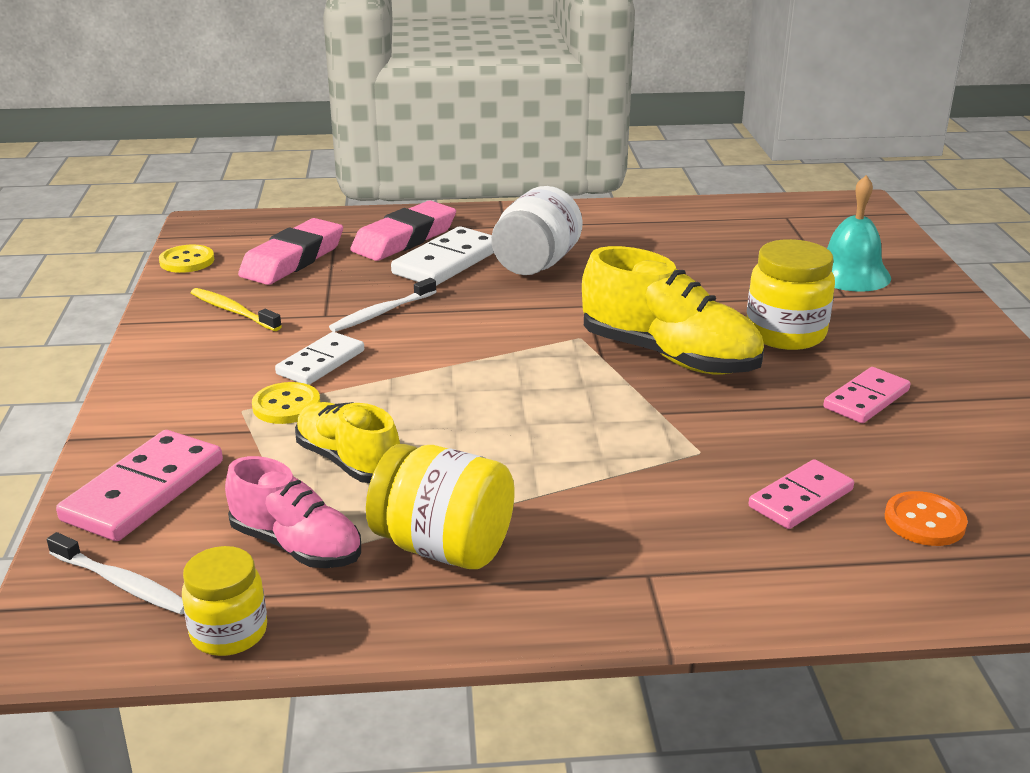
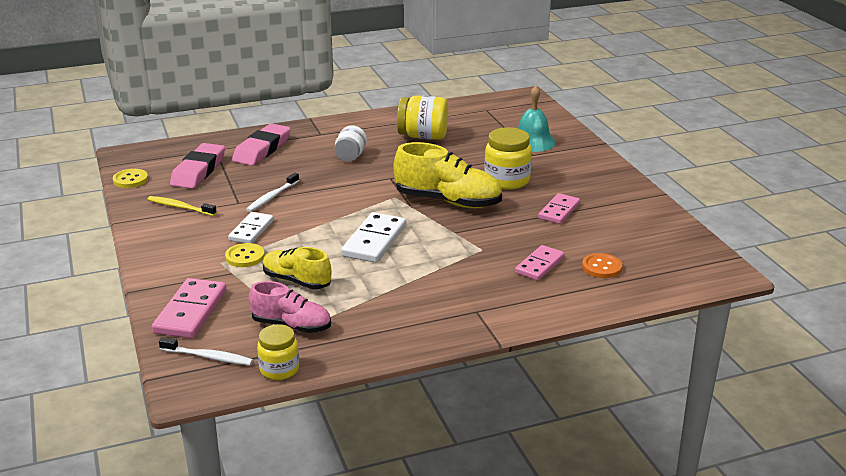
camera: 15 degrees left, 0 degrees up
yellow jar [366,444,515,569] -> yellow jar moved to [397,95,448,140]
white domino [391,226,494,286] -> white domino moved to [341,212,406,263]
white jar [491,186,583,275] -> white jar [334,125,367,162], size x0.65

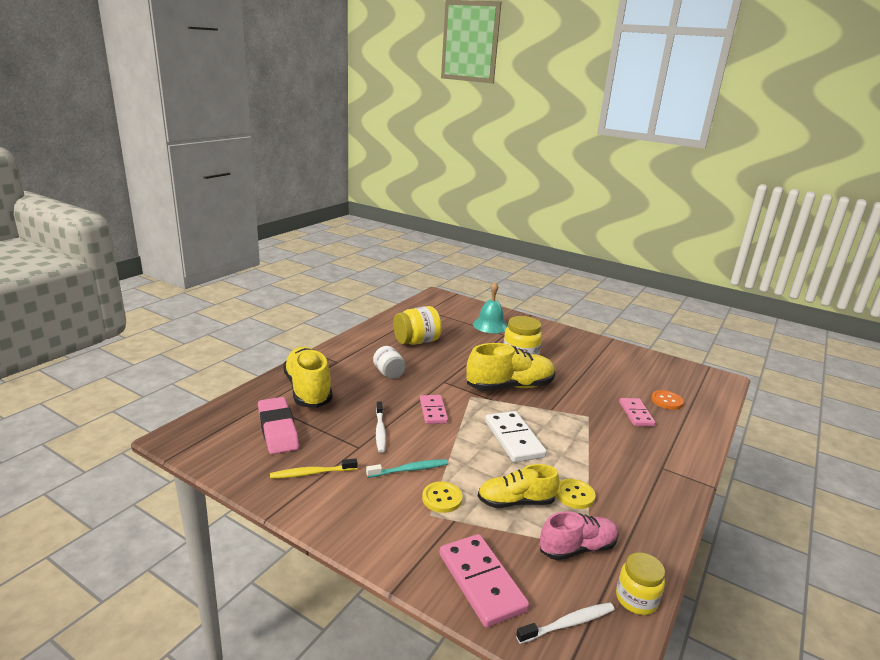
camera: 40 degrees left, 5 degrees down
yellow button [113,169,148,188] -> yellow button moved to [556,479,596,509]
white domino [228,212,274,243] -> turquoise toothbrush [366,459,448,478]
pink eraser [232,123,291,166] -> yellow shoe [283,347,333,408]
pink domino [538,193,580,224] -> pink domino moved to [420,395,448,424]

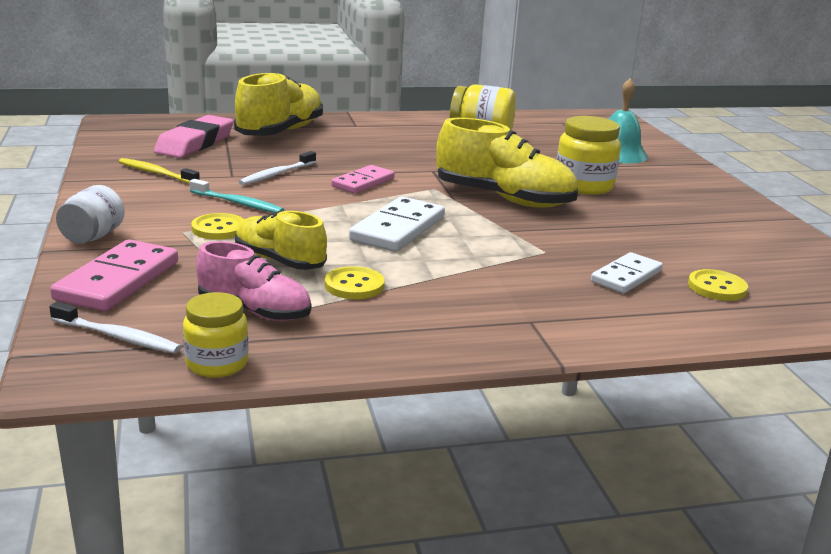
camera: 45 degrees right, 0 degrees up
white jar [373,346,406,379] -> white jar moved to [56,185,125,244]
pink domino [619,398,656,426] -> white domino [591,252,663,293]
orange button [651,390,684,410] -> yellow button [688,269,748,301]

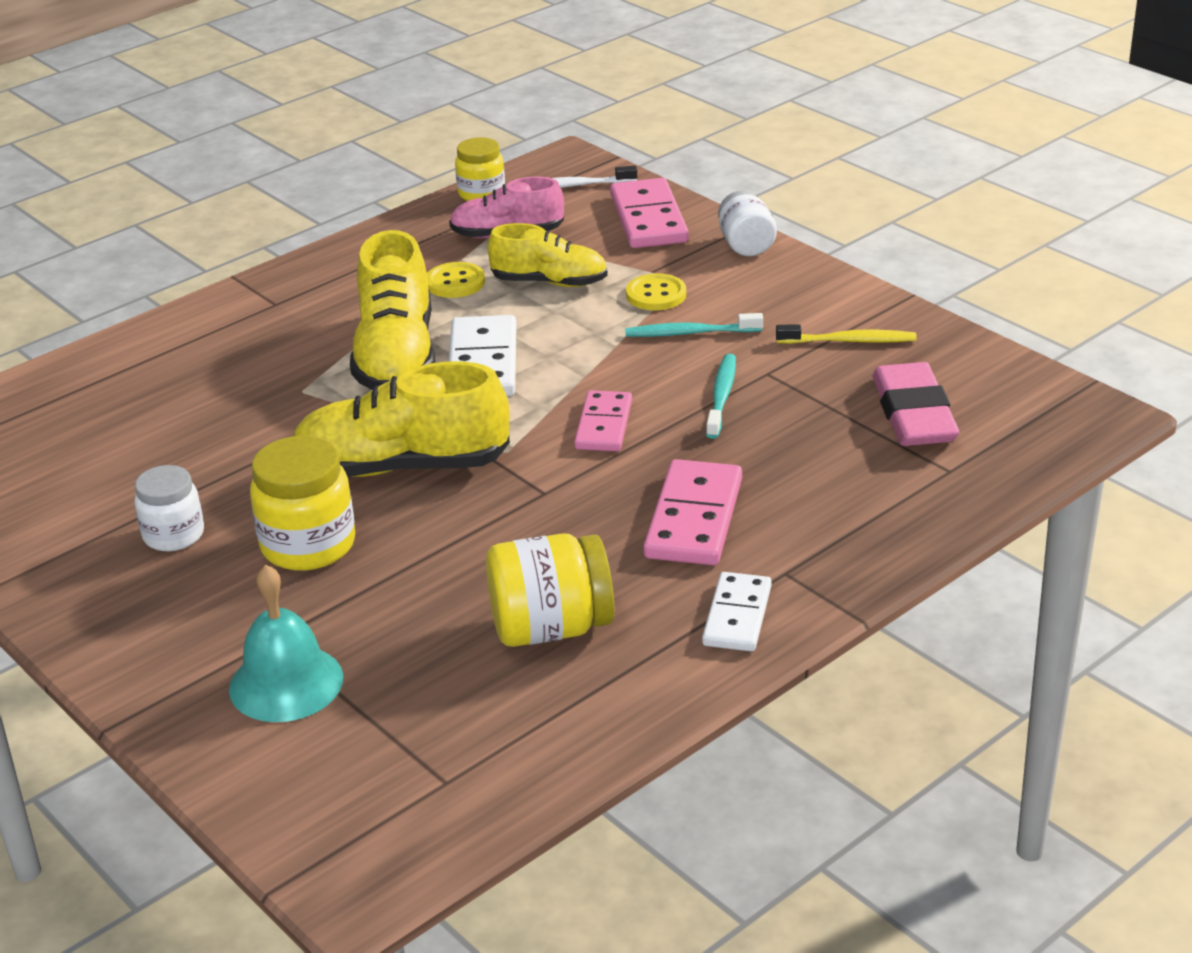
camera: 155 degrees right, 10 degrees up
yellow shoe [234,72,323,136] -> yellow shoe moved to [350,230,435,390]
white toothbrush [238,151,316,185] -> turquoise toothbrush [706,354,736,439]
white domino [591,252,663,293] -> white domino moved to [702,572,772,652]
yellow button [688,269,748,301] -> none
none -> white jar [134,465,204,551]
none -> pink domino [643,459,742,565]

